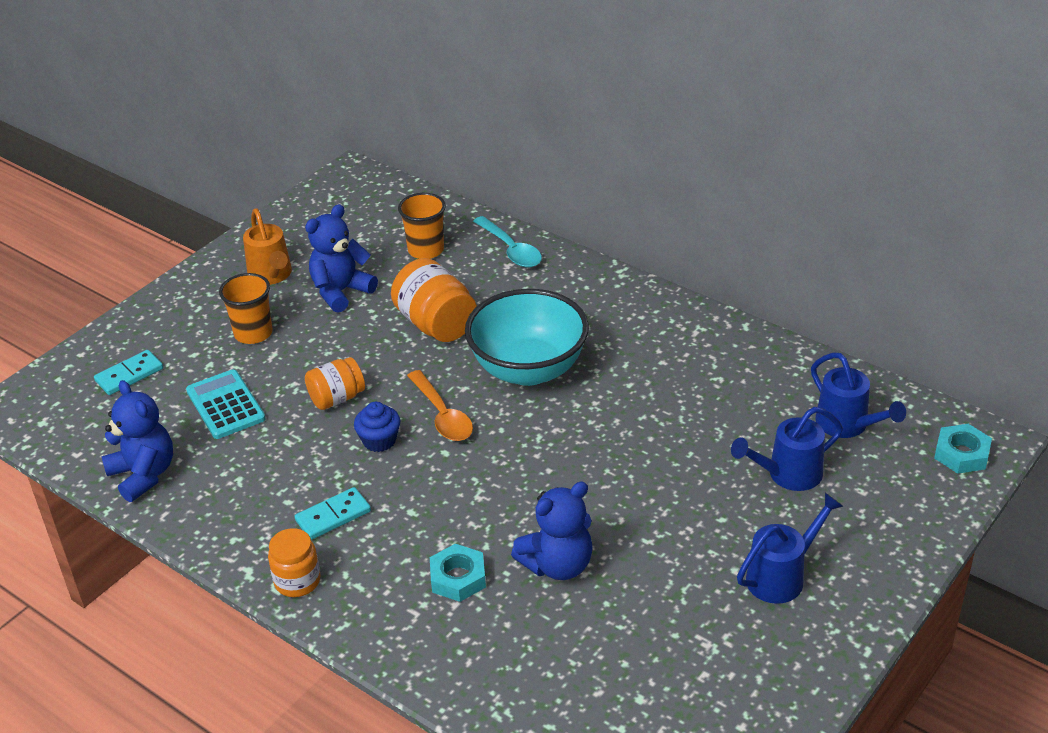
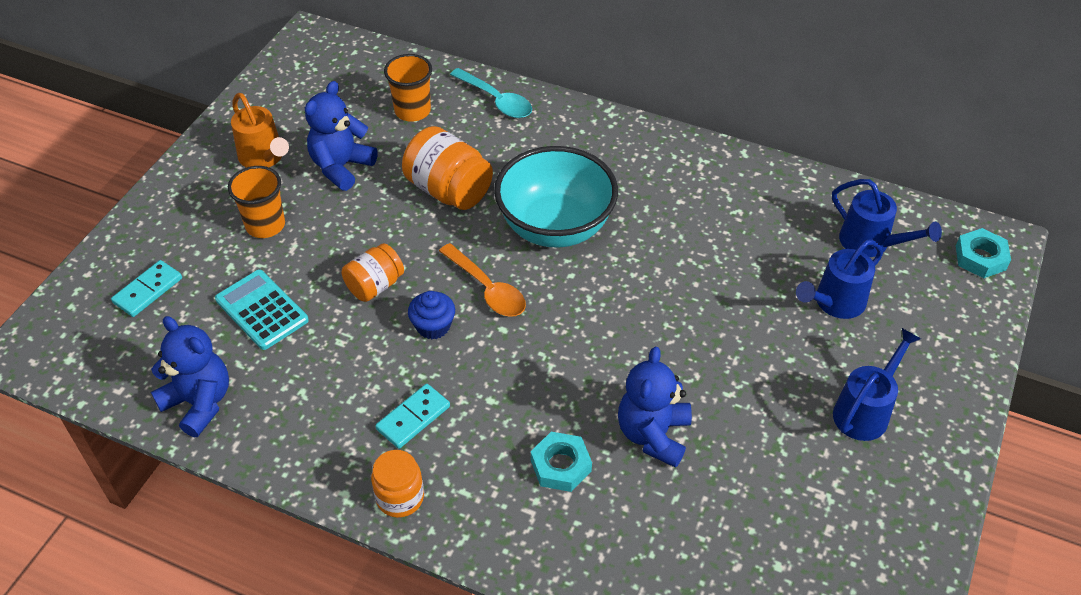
camera: 15 degrees left, 10 degrees up
blue teddy bear [511,482,593,580] -> blue teddy bear turned 150 degrees clockwise [618,347,692,468]

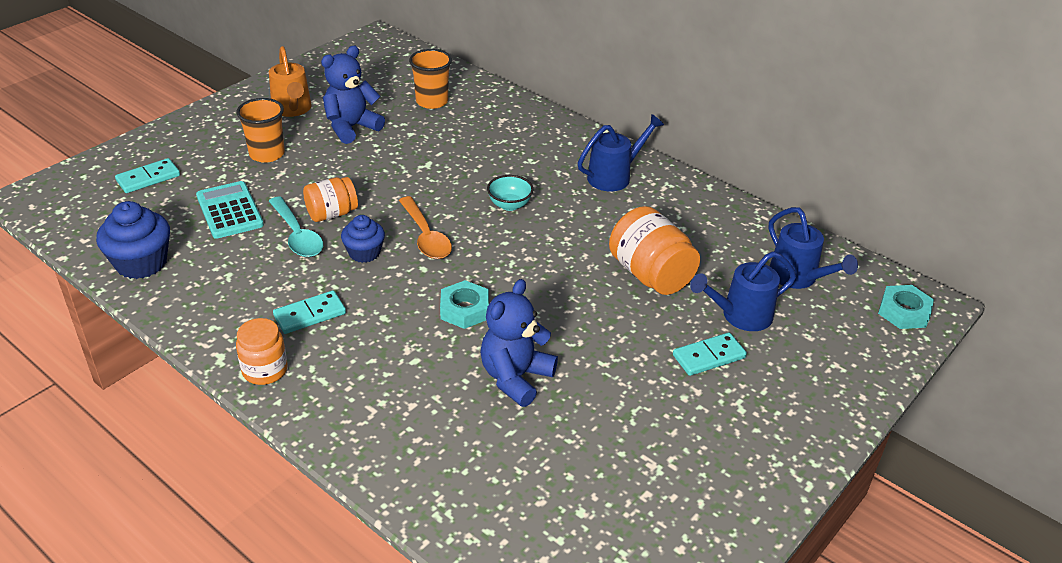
camera: 15 degrees right, 10 degrees down
blue teddy bear [151,316,229,437] -> blue cupcake [96,201,170,279]
orange jar [402,126,493,210] -> orange jar moved to [609,206,700,295]
turquoise spoon [450,68,532,118] -> turquoise spoon moved to [269,197,323,257]
turquoise bowl [494,146,618,248] -> turquoise bowl [487,175,533,211], size x0.42
turquoise nut [531,432,592,492] -> turquoise nut moved to [440,280,489,329]
blue watering can [833,328,921,441] -> blue watering can moved to [578,114,664,191]
none -> turquoise domino [673,333,747,376]

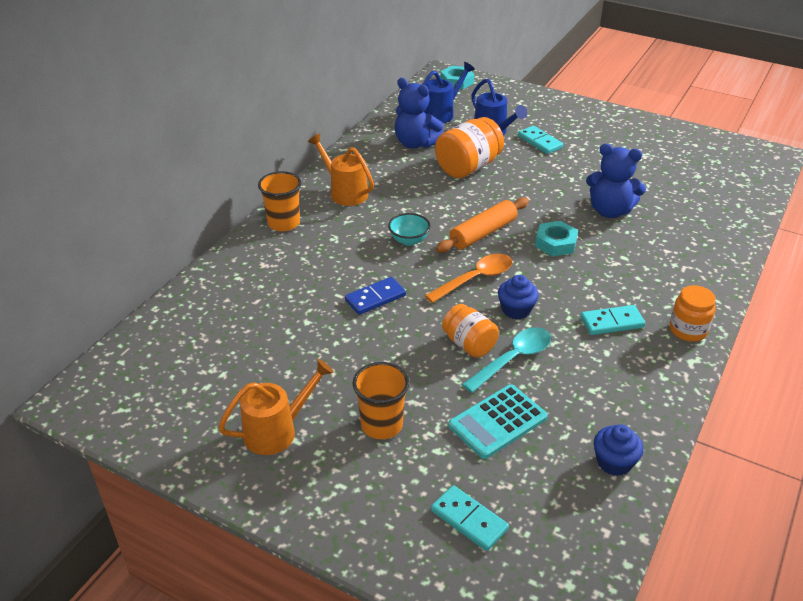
camera: 100 degrees left, 0 degrees up
blue cupcake [96,201,170,279] -> blue cupcake [594,424,643,476], size x0.64
turquoise domino [273,290,346,334] -> turquoise domino turned 60 degrees counterclockwise [581,305,646,335]
blue teddy bear [321,46,385,144] -> blue teddy bear moved to [395,78,444,149]
orange cup [409,49,452,109] -> orange cup moved to [258,171,301,231]
blue watering can [578,114,664,191] -> orange watering can [308,133,374,206]
none -> blue domino [345,277,406,315]
none -> orange rolling pin [436,197,529,253]

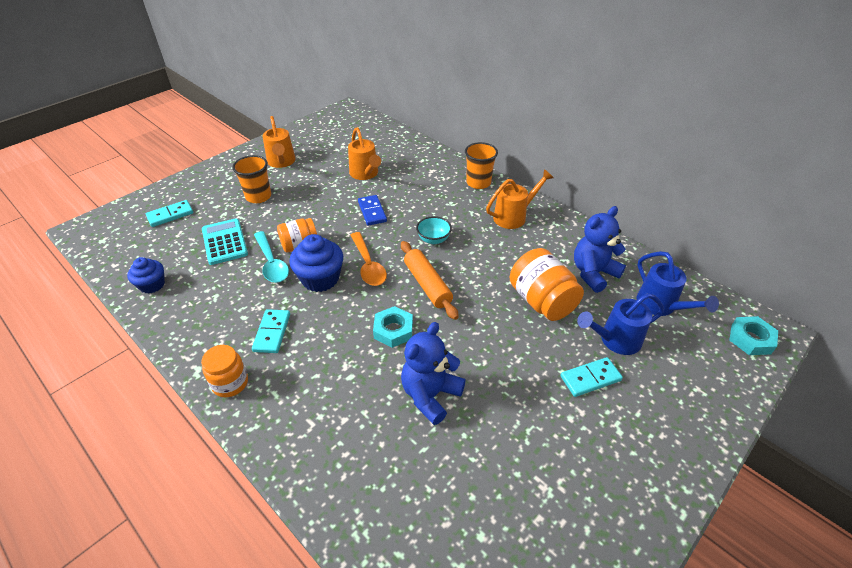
camera: 105 degrees right, 5 degrees up
blue cupcake [498,275,539,319] -> blue cupcake [289,234,343,292], size x1.57
none -> orange watering can [348,127,381,180]

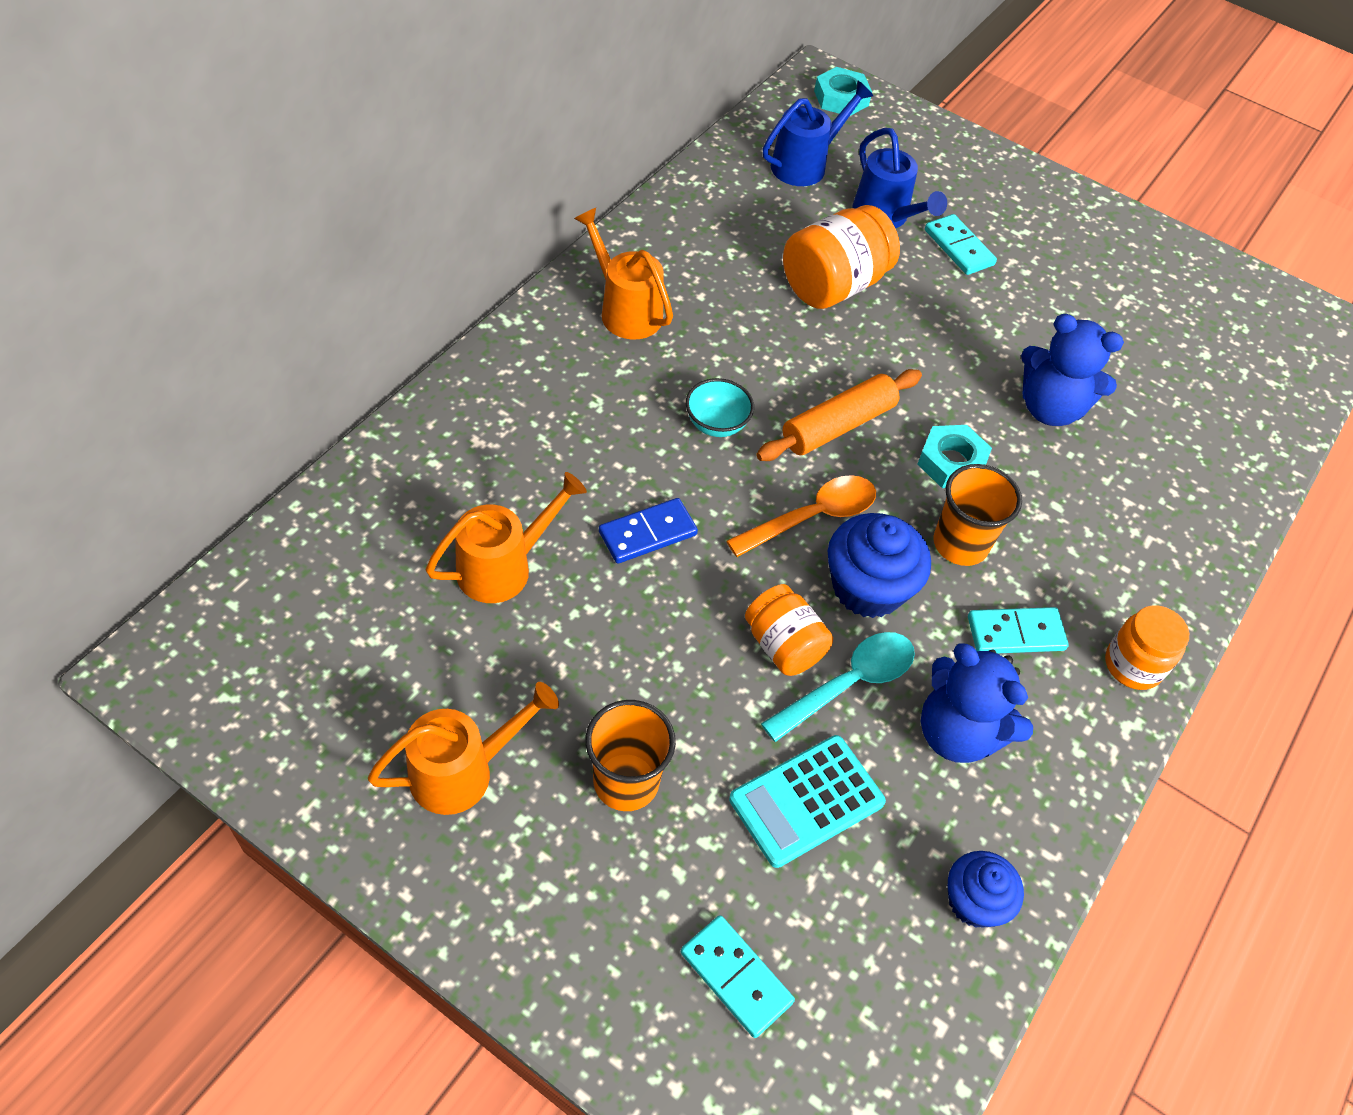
camera: 105 degrees left, 10 degrees up
orange cup [465,142,498,189] -> orange cup moved to [933,464,1022,566]
blue teddy bear [574,206,626,293] -> blue teddy bear moved to [921,643,1033,763]

